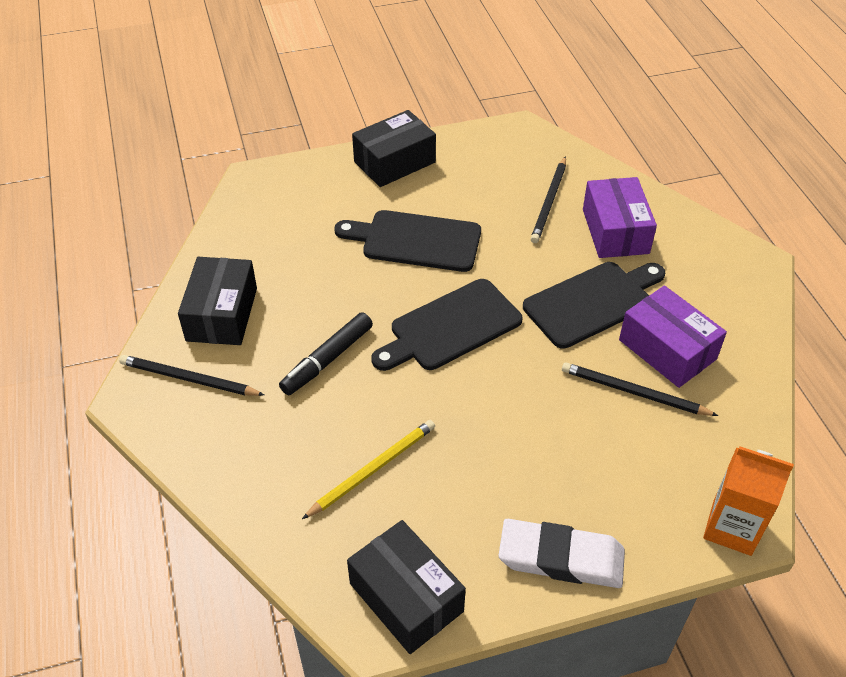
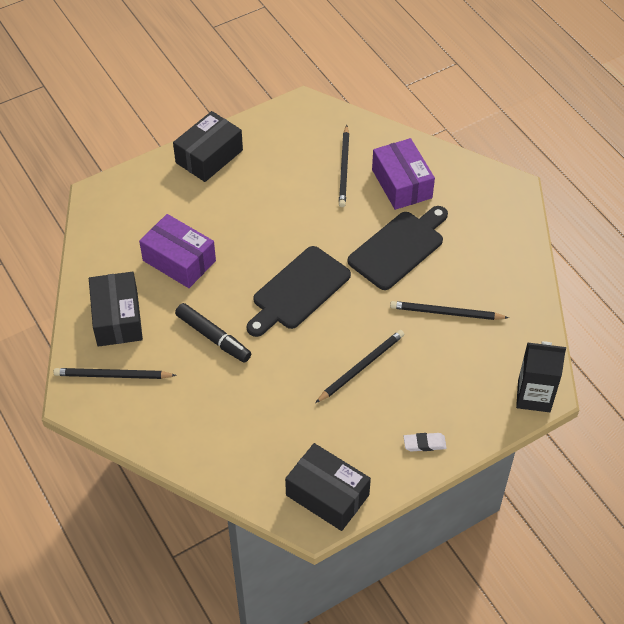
camera: 15 degrees left, 5 degrees up
black marker [279,312,373,395] -> black marker turned 75 degrees counterclockwise [175,303,251,363]
yellow pencil [302,420,435,519] -> none
black cutting board [334,210,481,272] -> none
white eraser [499,519,625,588] -> white eraser [404,433,447,451], size x0.48
purple box [619,286,727,388] -> purple box moved to [139,214,216,288]
orange carton [703,446,794,556] -> black carton [516,341,566,412]
none -> black pencil [315,330,404,403]

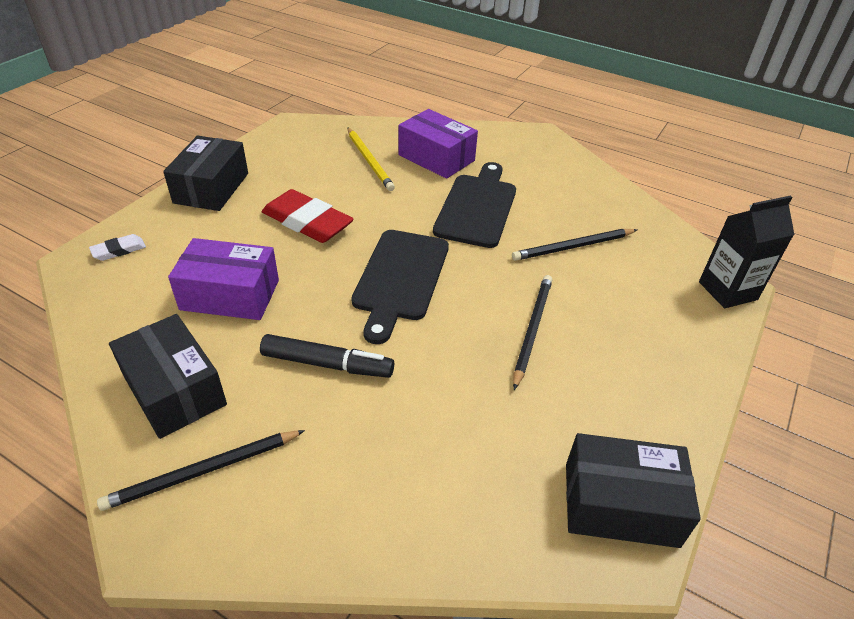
camera: 30 degrees left, 10 degrees down
black pencil [339,125,350,207] -> yellow pencil [347,127,395,191]
white eraser [404,433,447,451] -> white eraser moved to [89,234,146,261]
none -> red eraser [262,189,354,243]

